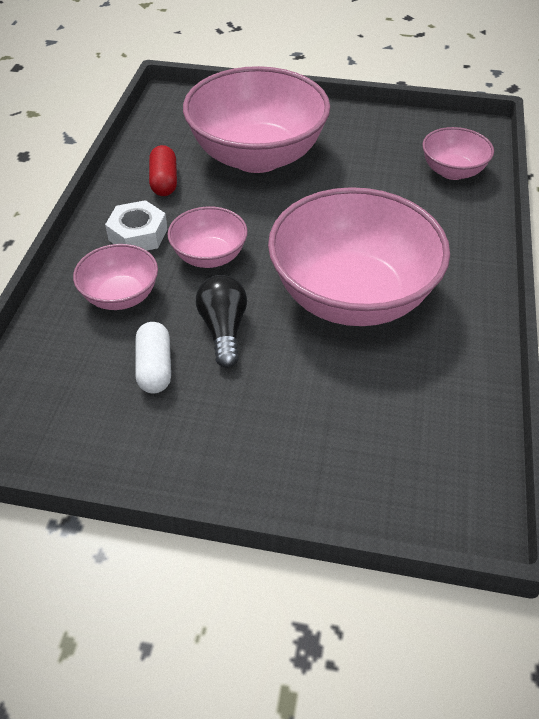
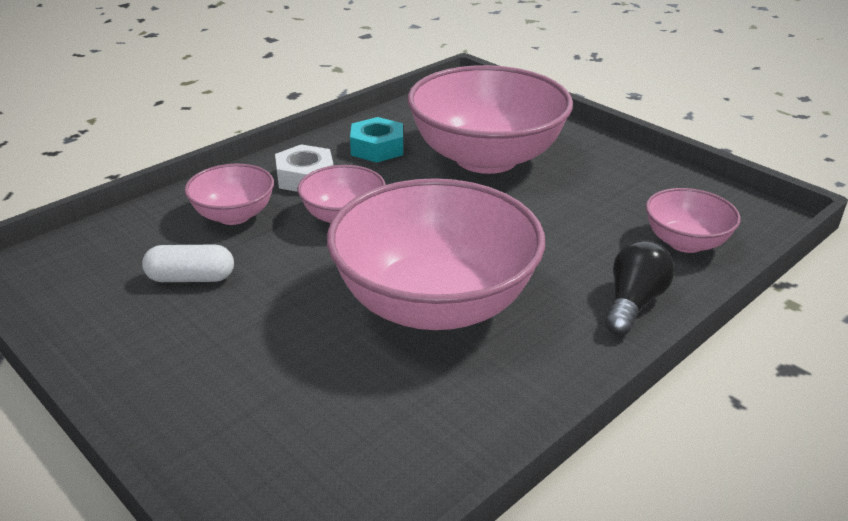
camera: 35 degrees right, 15 degrees down
white capsule [136,322,171,394] -> white capsule turned 60 degrees clockwise [142,245,234,282]
red capsule [149,145,177,196] -> turquoise nut [350,117,403,163]
black light bulb [196,275,247,368] -> black light bulb moved to [605,240,674,335]

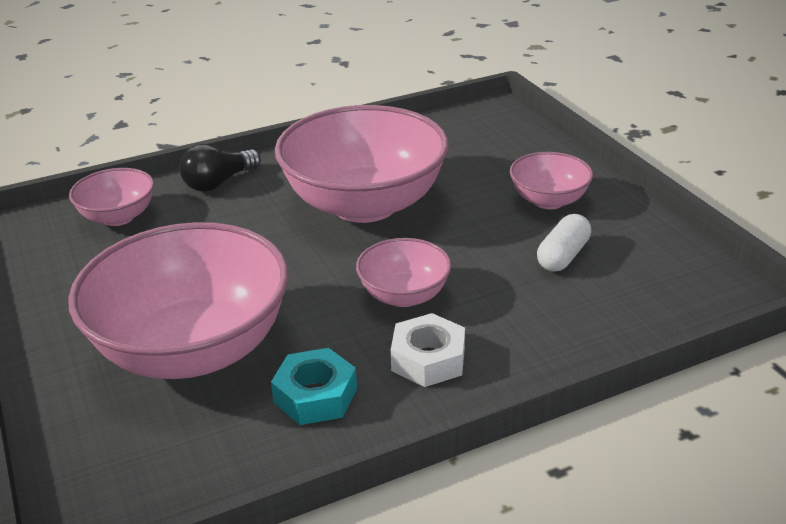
camera: 160 degrees left, 0 degrees up
white capsule [142,245,234,282] -> white capsule turned 75 degrees counterclockwise [537,214,591,272]
pink bowl [185,164,274,225] -> pink bowl moved to [510,152,593,209]

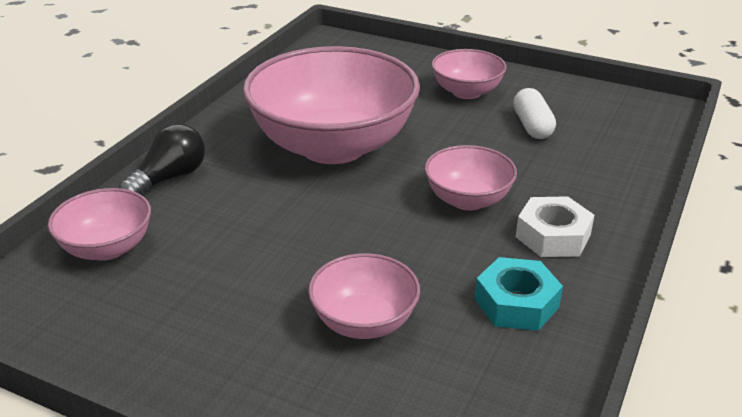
camera: 40 degrees left, 0 degrees up
pink bowl [68,222,289,379] -> pink bowl [308,253,420,339], size x0.48
black light bulb [179,144,261,192] -> black light bulb turned 150 degrees counterclockwise [119,124,205,195]

